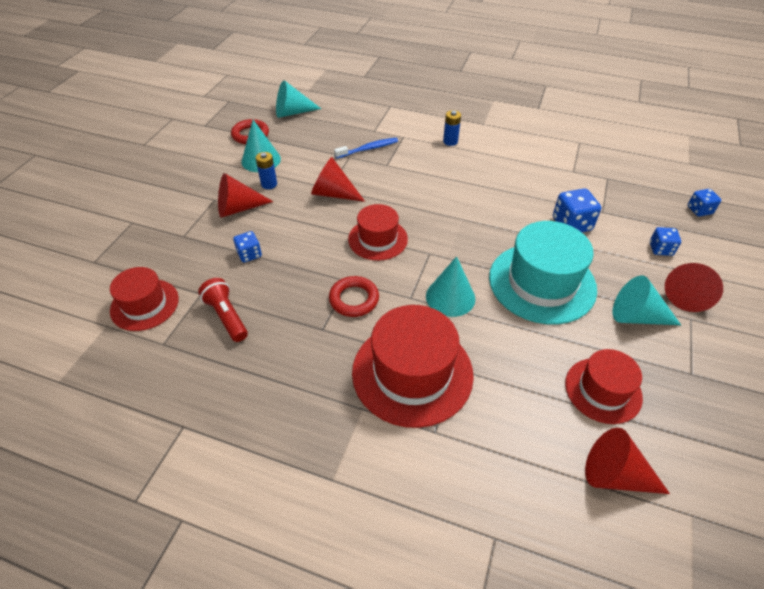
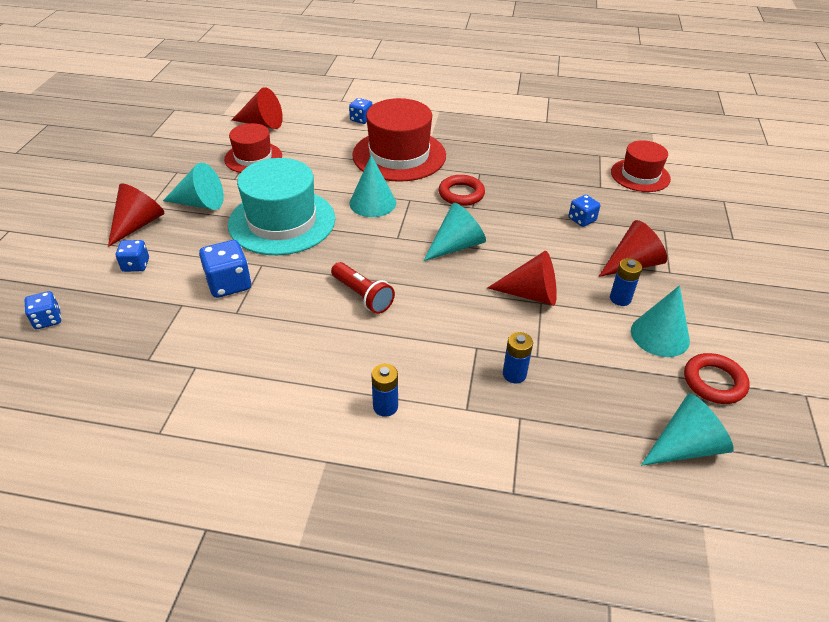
camera: 170 degrees right, 5 degrees down
red flashlight [198,278,248,342] -> red flashlight moved to [331,262,395,314]
blue toothbrush [334,138,398,158] -> blue battery [503,332,533,383]
red hat [348,204,408,261] -> turquoise cone [423,203,486,261]
none -> blue dice [349,98,372,124]

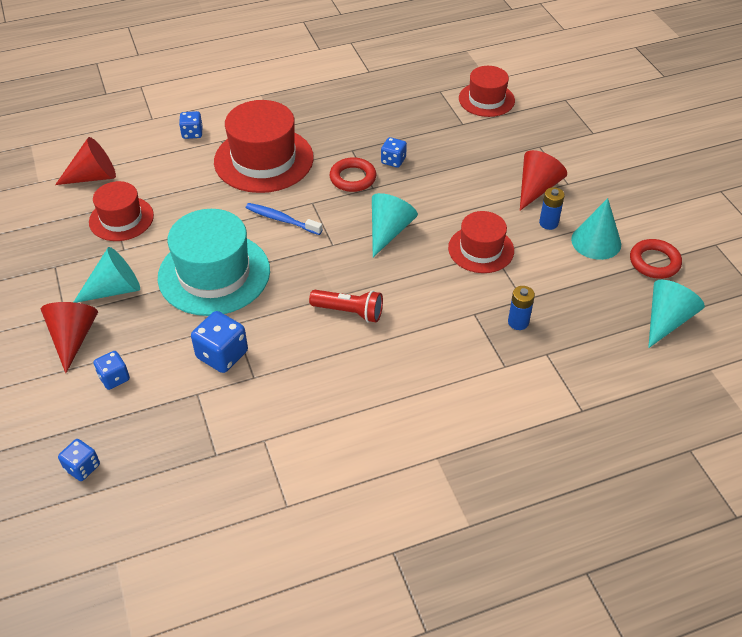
camera: 30 degrees left, 5 degrees up
turquoise cone [350,155,396,217] -> blue toothbrush [246,203,323,235]
blue battery [371,364,398,417] -> none
red cone [488,251,557,306] -> red hat [448,211,514,273]
blue dice [568,195,600,227] -> blue dice moved to [381,137,407,168]

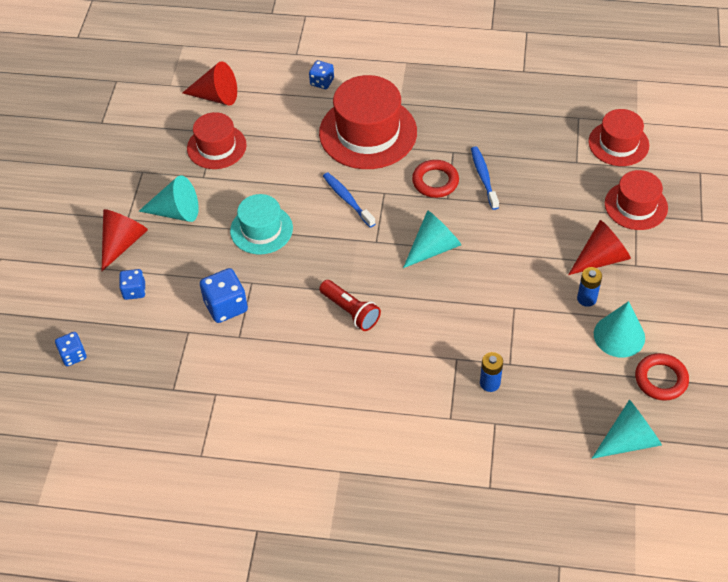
camera: 30 degrees right, 5 degrees up
turquoise hat [158,209,270,316] -> turquoise hat [230,194,293,254], size x0.60
blue dice [381,137,407,168] -> blue toothbrush [471,146,499,210]
red hat [448,211,514,273] -> red hat moved to [605,170,668,230]

